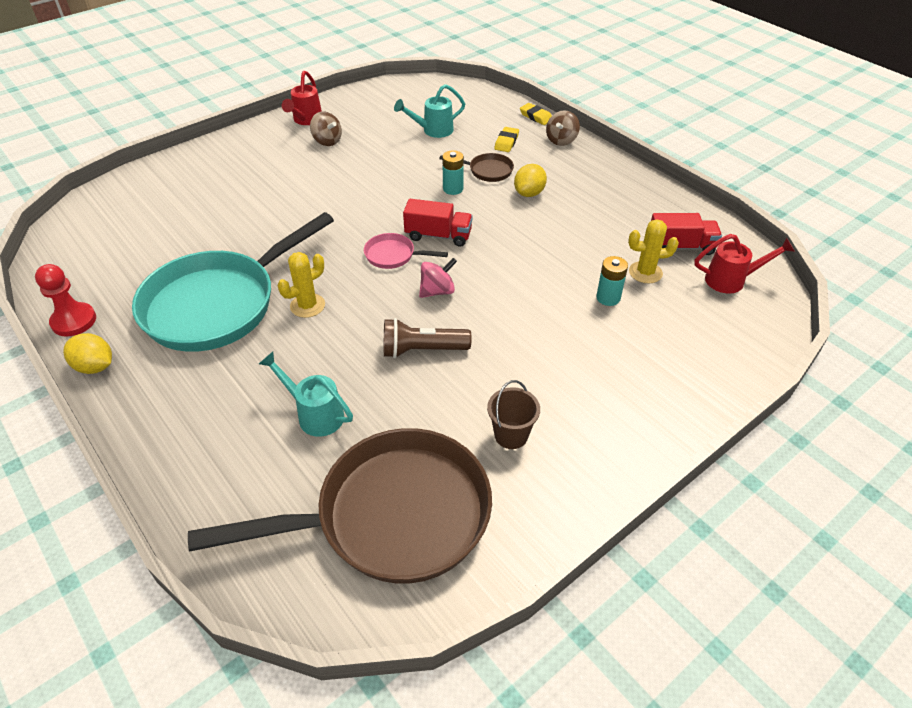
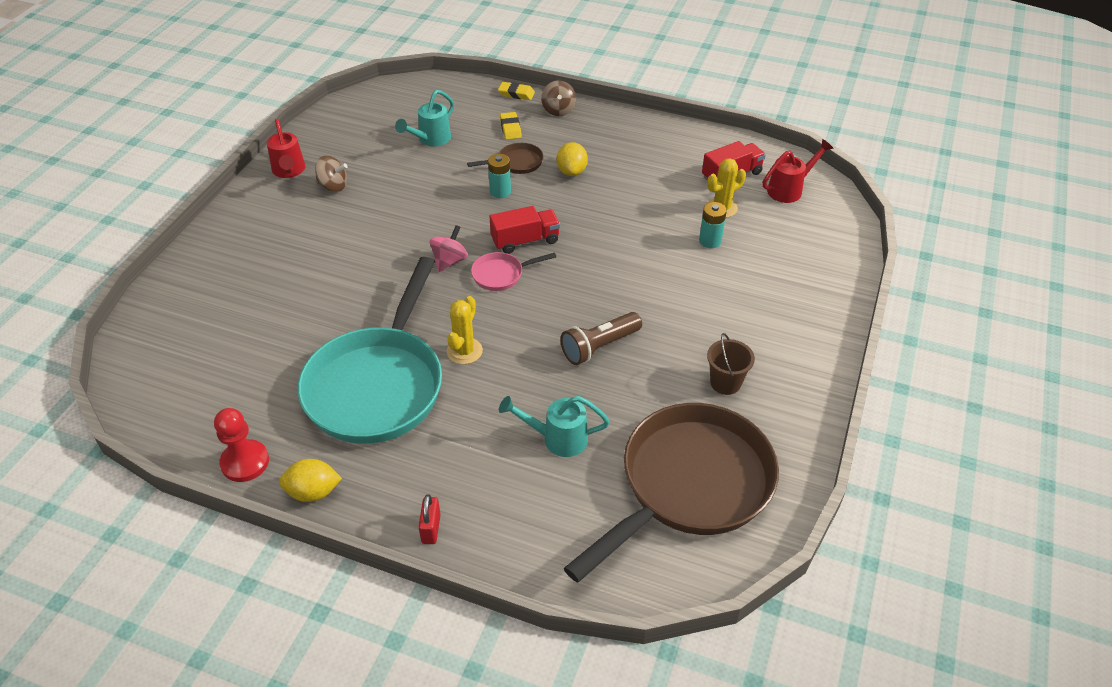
camera: 30 degrees left, 0 degrees up
pink spinning top [419,258,457,298] -> pink spinning top moved to [430,225,468,272]
none -> red padlock [418,494,441,544]

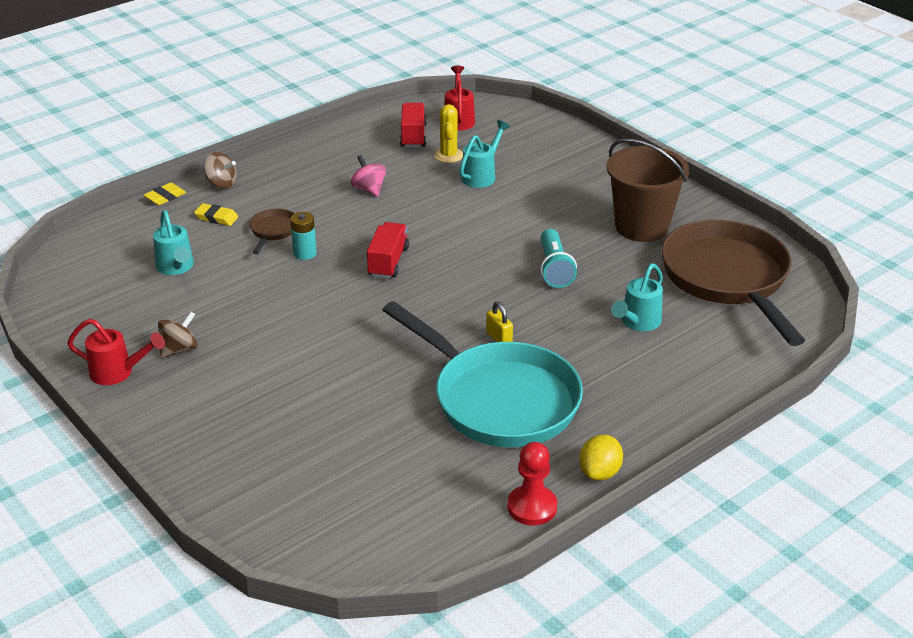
camera: 60 degrees left, 10 degrees down
red padlock [418,494,441,544] -> none
pink spinning top [430,225,468,272] -> pink spinning top moved to [351,155,386,197]
yellow cactus [447,296,483,364] -> yellow padlock [486,302,513,342]
pink pan [471,252,556,291] -> none
yellow lemon [557,142,588,176] -> none
brown flashlight [560,312,642,365] -> turquoise flashlight [540,229,577,288]
turquoise battery [699,202,727,248] -> turquoise watering can [460,120,510,188]
brown bucket [707,333,755,395] -> brown bucket [607,139,689,242], size x2.00

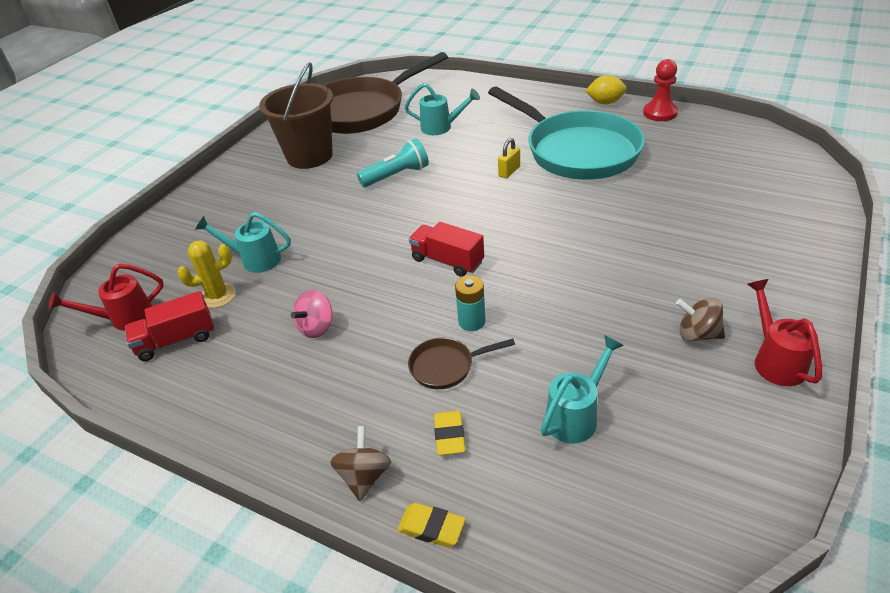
camera: 110 degrees left, 5 degrees up
red truck [367,222,409,279] -> red truck turned 45 degrees clockwise [409,222,484,277]
turquoise pan [383,301,583,447] -> turquoise pan turned 120 degrees clockwise [488,87,645,180]

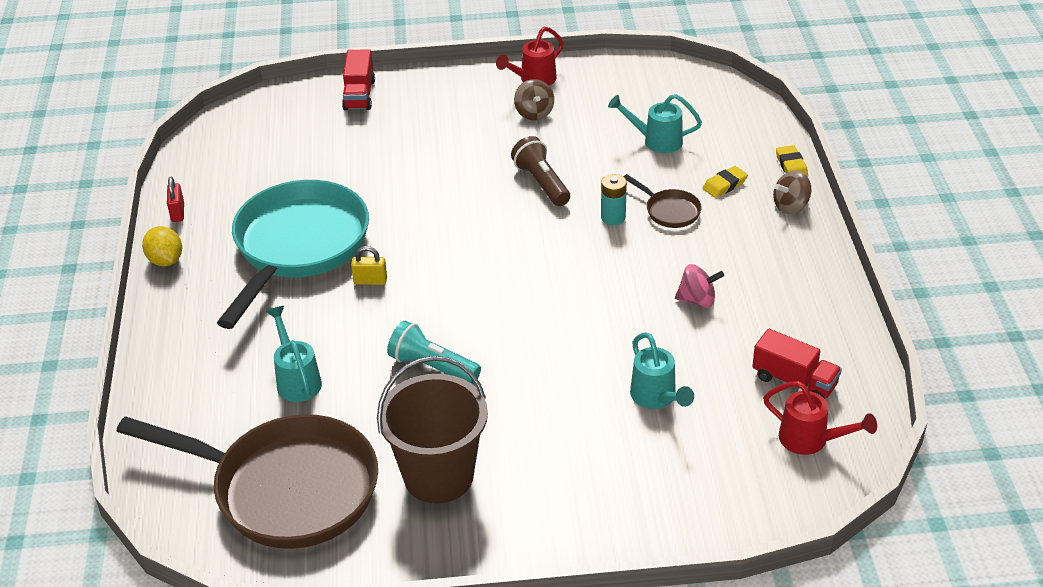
camera: 125 degrees left, 0 degrees up
yellow cactus [177,240,236,308] -> none
red truck [409,222,484,277] -> red truck moved to [342,49,375,111]
red pawn [643,59,678,121] -> red padlock [167,177,184,222]
none -> brown flashlight [511,136,570,206]

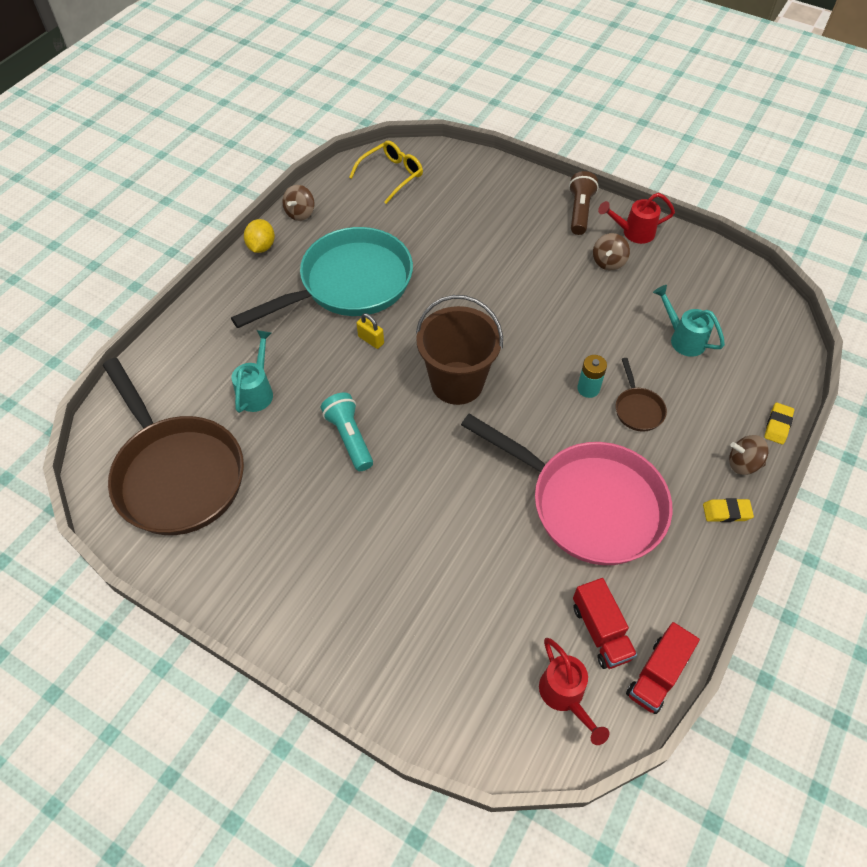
camera: 35 degrees right, 15 degrees up
red padlock [167,177,184,222] -> brown spinning top [282,185,314,221]
red truck [342,49,375,111] -> red truck moved to [626,622,700,714]
brown bucket [377,356,488,504] -> brown bucket moved to [416,295,503,405]
brown flashlight [511,136,570,206] -> brown flashlight moved to [569,171,599,235]
turquoise watering can [630,332,694,409] -> none
pink spinning top [675,264,724,307] -> pink pan [461,414,672,565]
yellow eraser [702,166,748,198] -> yellow eraser moved to [703,498,754,522]
none -> yellow glasses [349,141,423,204]

